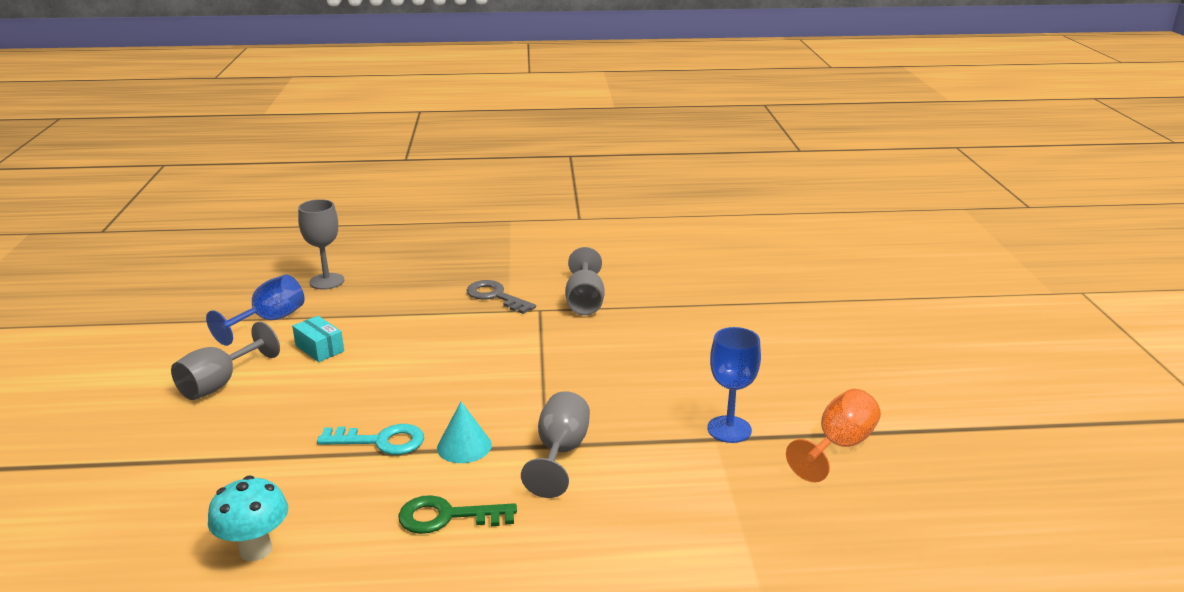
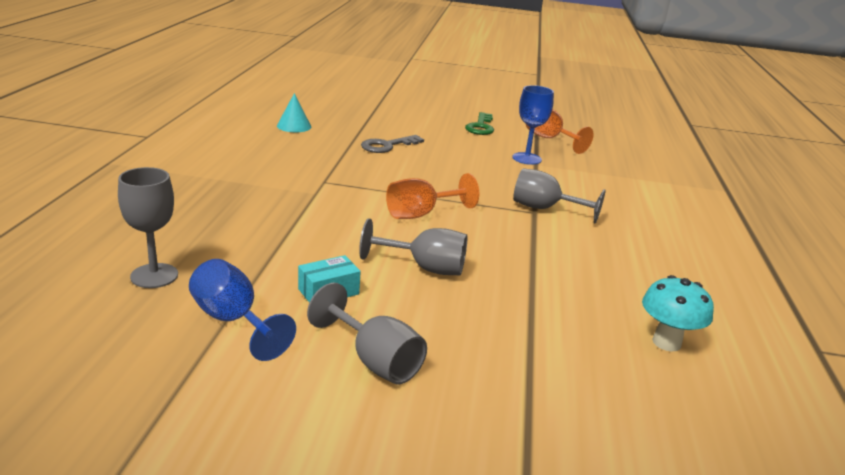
camera: 80 degrees left, 0 degrees up
turquoise key [317,424,424,455] -> none
green key [398,495,517,534] -> green key moved to [465,112,494,135]
turquoise cone [437,402,492,463] -> turquoise cone moved to [277,93,311,132]
grey key [467,280,536,314] -> grey key moved to [361,135,424,153]
grey goblet [565,247,605,315] -> grey goblet moved to [359,219,467,275]
none -> orange goblet [386,173,479,219]

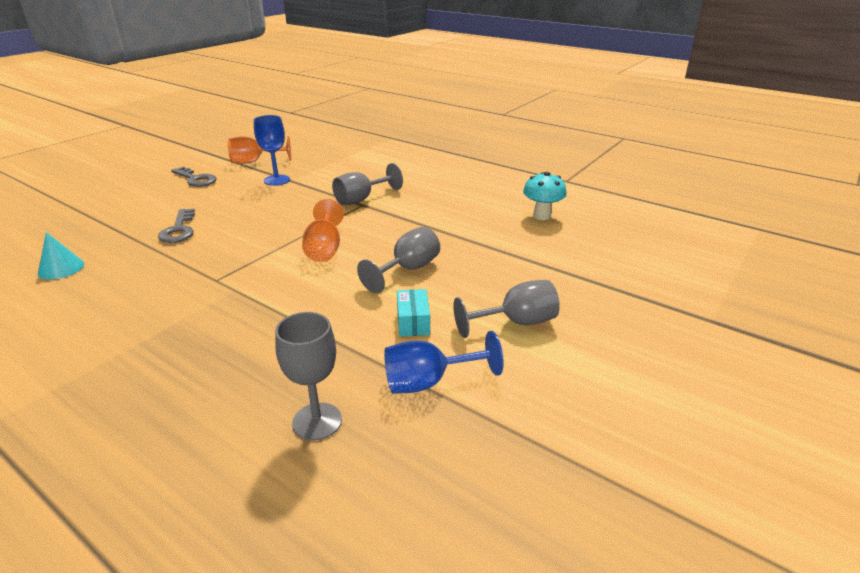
camera: 60 degrees left, 5 degrees up
green key [465,112,494,135] -> grey key [171,167,216,187]

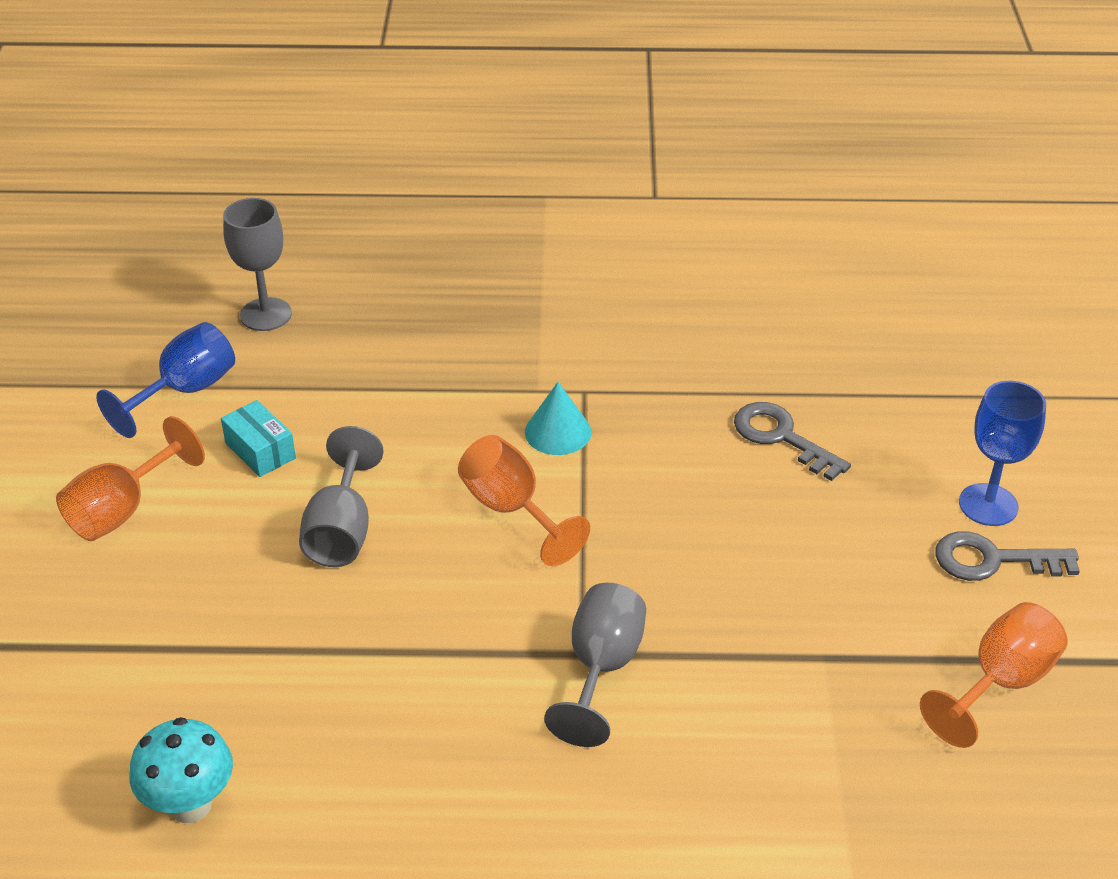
camera: 145 degrees right, 10 degrees up
turquoise cone [38,232,84,280] -> turquoise cone moved to [525,382,591,455]
blue goblet [254,115,290,186] -> blue goblet moved to [959,381,1046,526]
grey goblet [453,280,560,338] -> orange goblet [56,416,205,541]

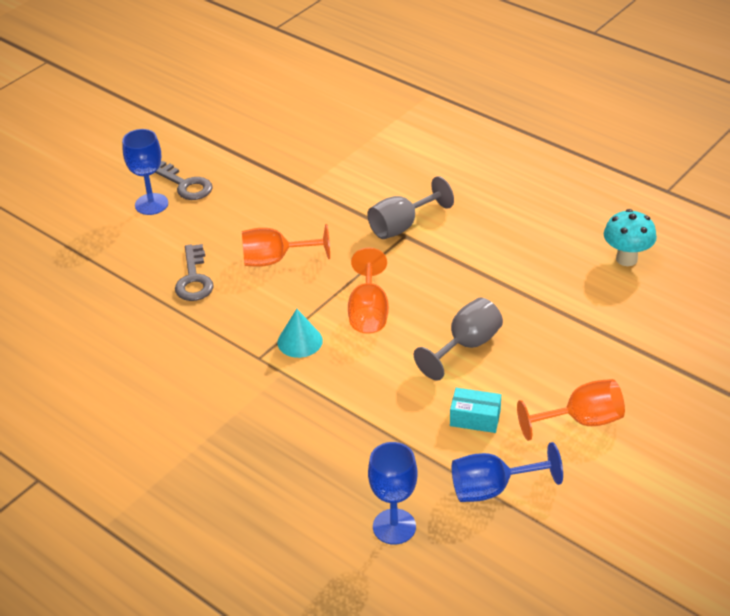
camera: 140 degrees left, 0 degrees up
turquoise box [221,400,296,477] -> turquoise box turned 75 degrees counterclockwise [450,388,501,433]
grey goblet [223,198,292,331] -> blue goblet [368,442,417,545]
orange goblet [920,602,1067,748] -> orange goblet moved to [242,224,330,267]

